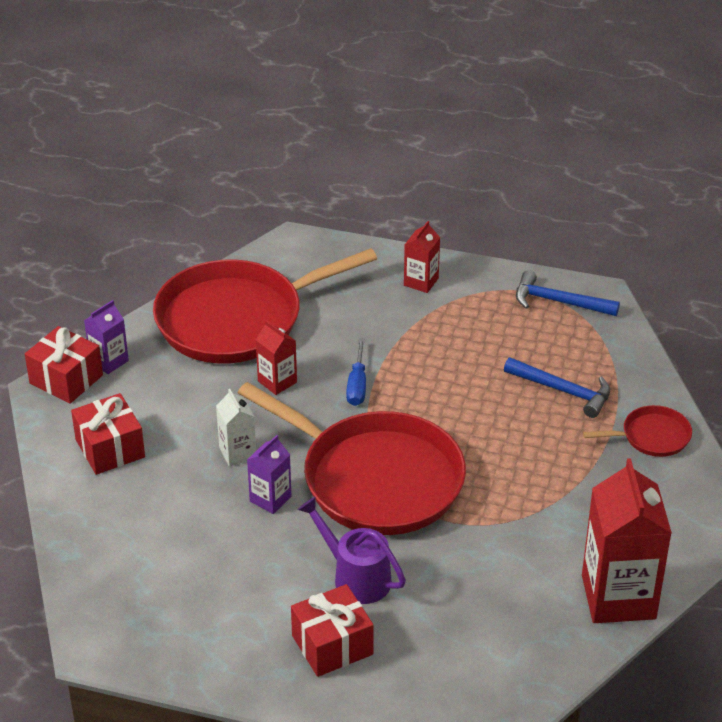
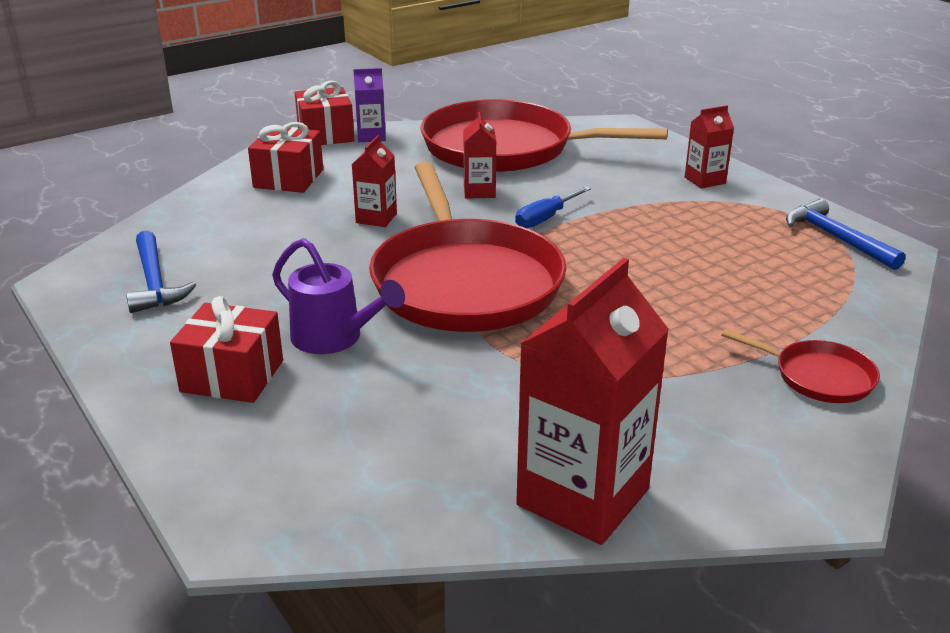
camera: 40 degrees right, 10 degrees down
white carton [216,389,256,466] -> red carton [352,135,397,227]
purple carton [247,435,291,514] -> none
purple watering can [298,497,406,604] -> purple watering can turned 135 degrees clockwise [272,238,405,354]
blue hammer [504,357,610,418] -> blue hammer moved to [126,231,196,313]

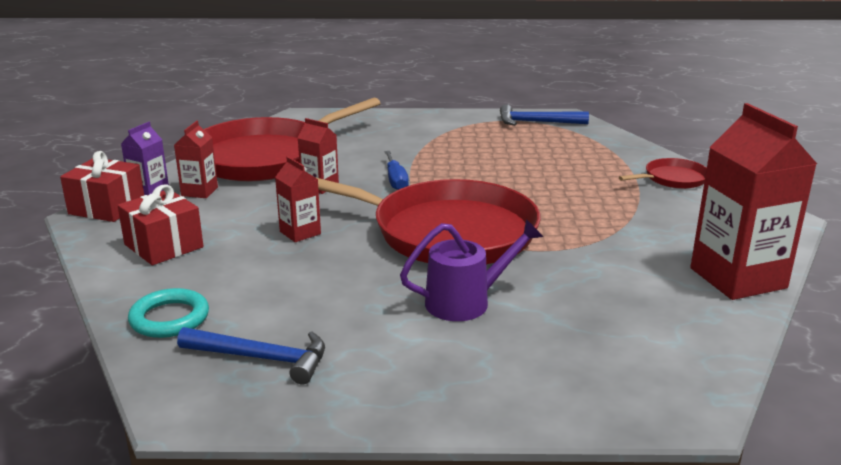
camera: 55 degrees left, 5 degrees down
red gift [170,296,283,403] -> none
red carton [685,105,734,189] -> red carton moved to [174,121,218,198]
none -> turquoise ring [128,288,209,338]

